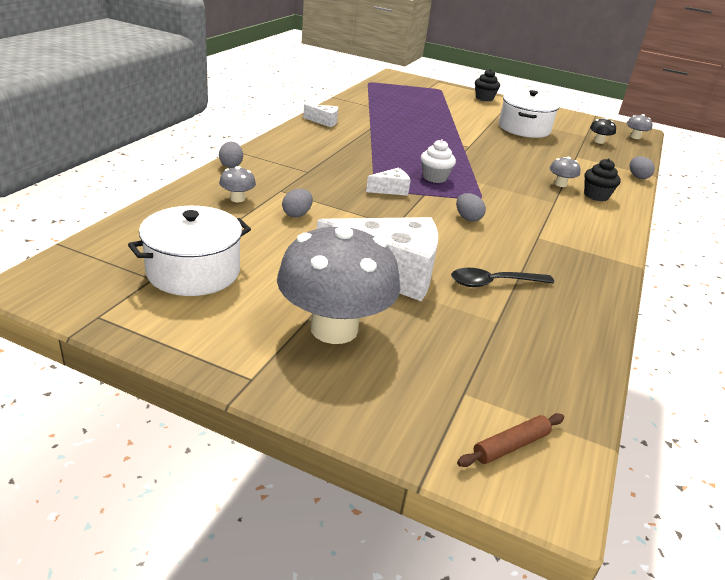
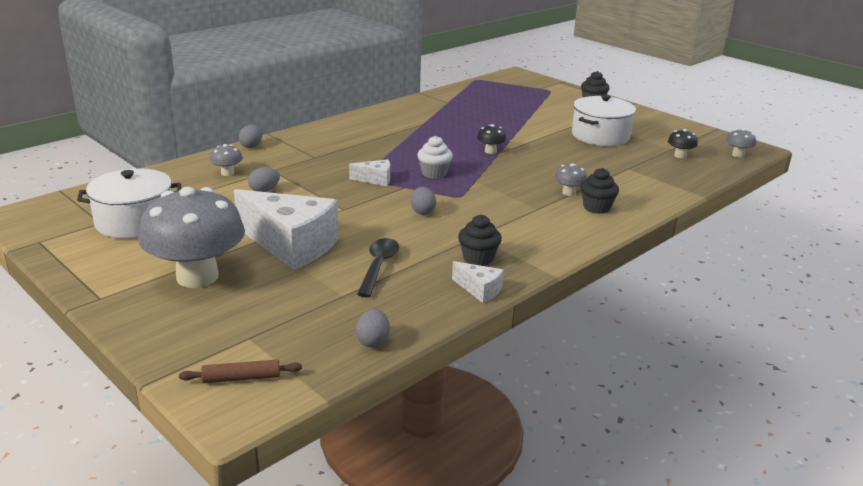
camera: 25 degrees right, 5 degrees down
white cheese [303,104,338,127] -> white cheese moved to [452,261,504,303]
black spoon [451,268,554,287] -> black spoon turned 90 degrees clockwise [357,238,399,297]
grey egg [630,156,655,179] -> grey egg moved to [356,309,390,348]
none -> black cupcake [458,215,502,266]
none -> black mushroom [477,124,506,154]

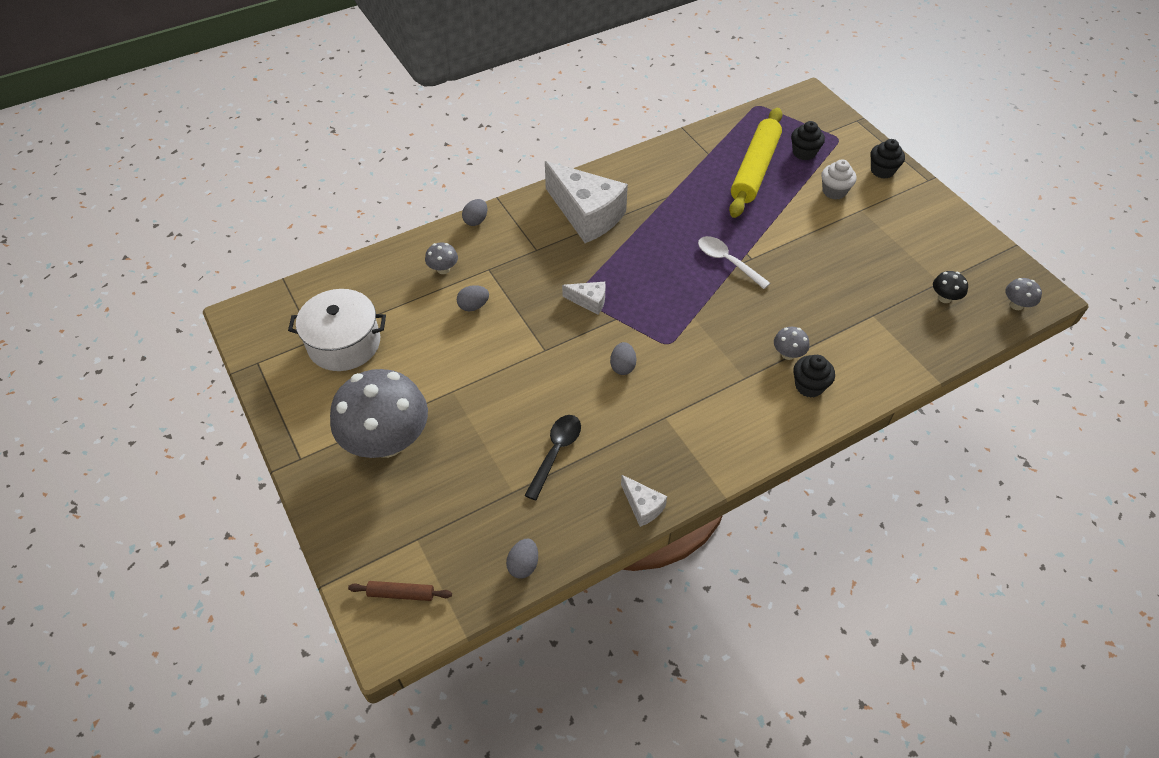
camera: 15 degrees right, 25 degrees up
white cheese [234,189,338,270] -> white cheese moved to [545,161,628,243]
white cupcake [417,136,453,179] -> white cupcake moved to [821,159,857,200]
black cupcake [458,215,502,266] -> black cupcake moved to [791,121,825,160]
black mushroom [477,124,506,154] -> white spoon [698,236,770,289]
white pot [572,95,636,146] -> none
none -> yellow rolling pin [729,108,782,218]

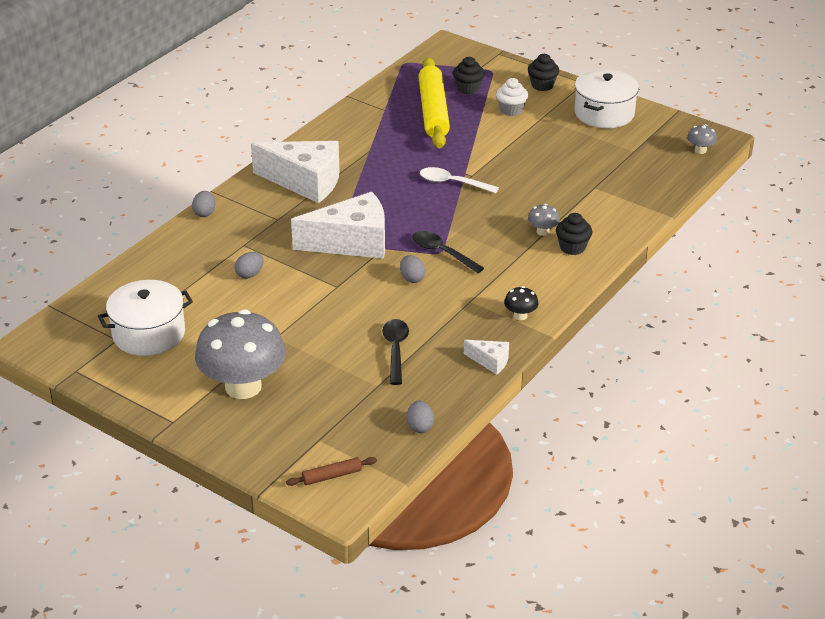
camera: 25 degrees left, 15 degrees down
grey mushroom [425,243,458,274] -> none
white cheese [562,282,606,315] -> white cheese [291,192,385,259], size x2.23
black mushroom [933,271,968,303] -> black mushroom moved to [504,286,538,320]
none -> black spoon [412,231,484,273]
none -> white pot [574,69,639,128]

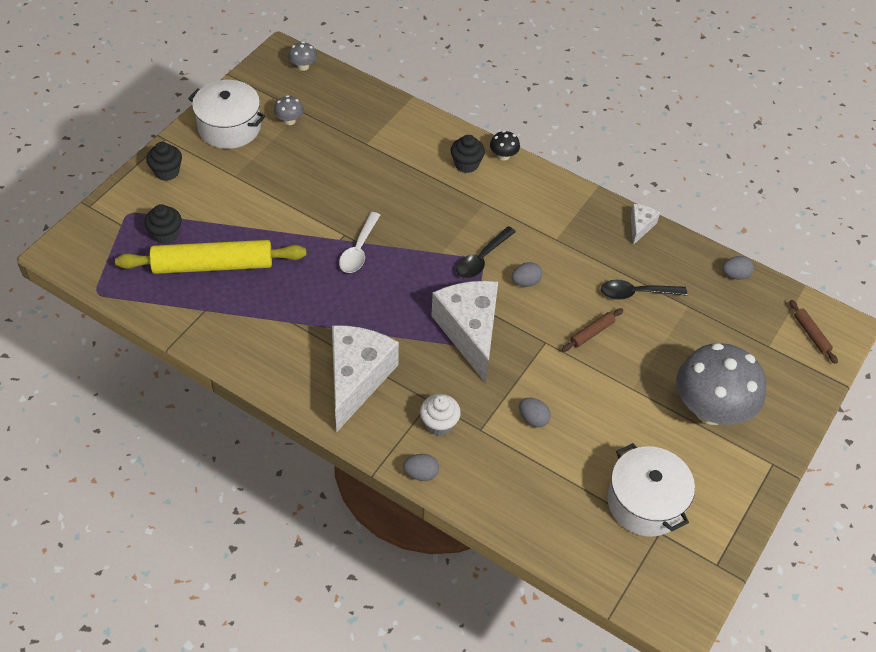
camera: 95 degrees left, 15 degrees up
white cupcake [496,78,528,116] -> white cupcake moved to [420,394,461,436]
black mushroom [504,286,538,320] -> black mushroom moved to [490,131,520,161]
grey mushroom [528,204,560,236] -> grey mushroom moved to [274,95,304,125]
none -> brown rolling pin [561,308,624,352]

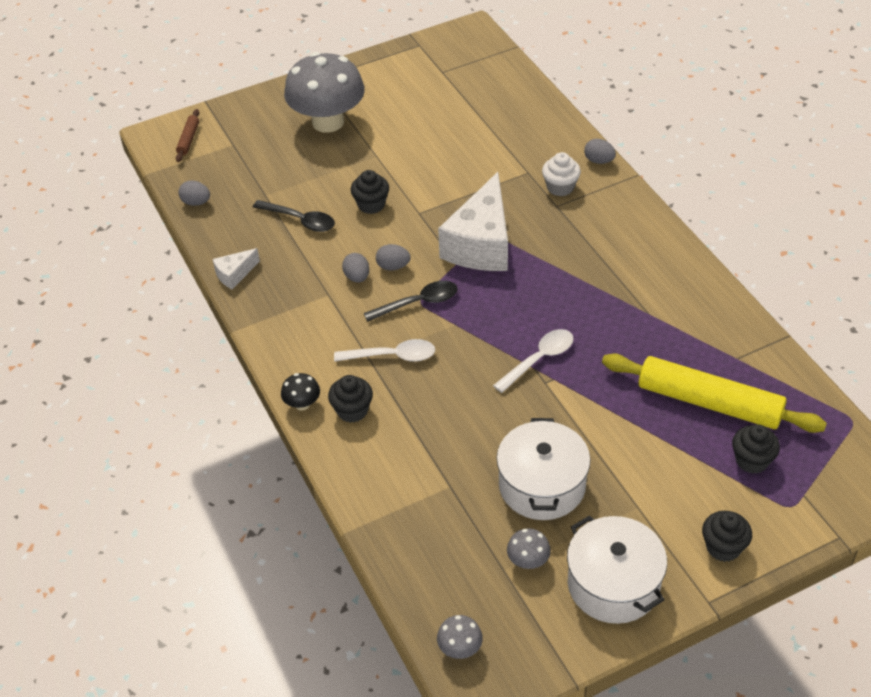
camera: 145 degrees left, 5 degrees down
white cheese [332,325,399,433] -> none
grey egg [519,398,551,428] -> grey egg moved to [342,253,369,283]
brown rolling pin [561,308,624,352] -> black cupcake [351,170,389,214]
white pot [607,443,695,537] -> white pot moved to [496,418,591,520]
none -> white spoon [334,339,435,362]

